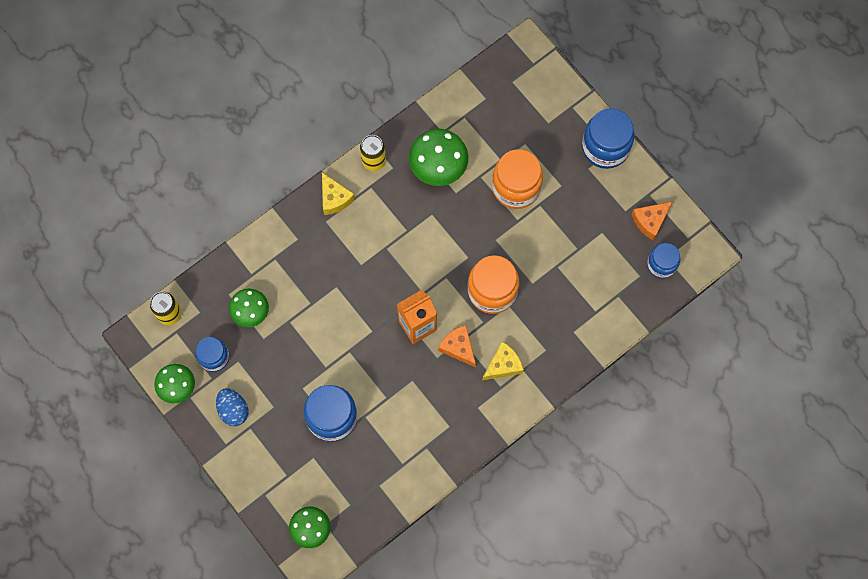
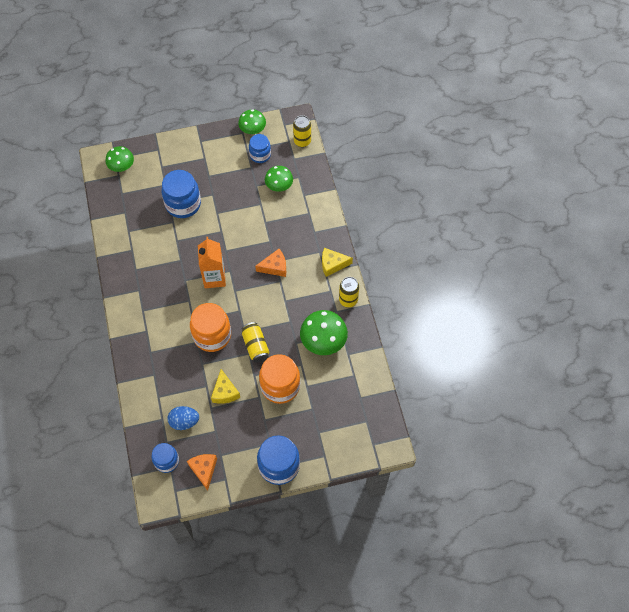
camera: 115 degrees right, 10 degrees down
blue egg [216,388,248,426] -> blue egg moved to [167,406,199,430]
orange cheese [438,325,476,368] -> orange cheese moved to [255,249,286,277]
yellow cheese [482,341,524,380] -> yellow cheese moved to [211,369,240,404]
none -> yellow can [242,322,269,363]

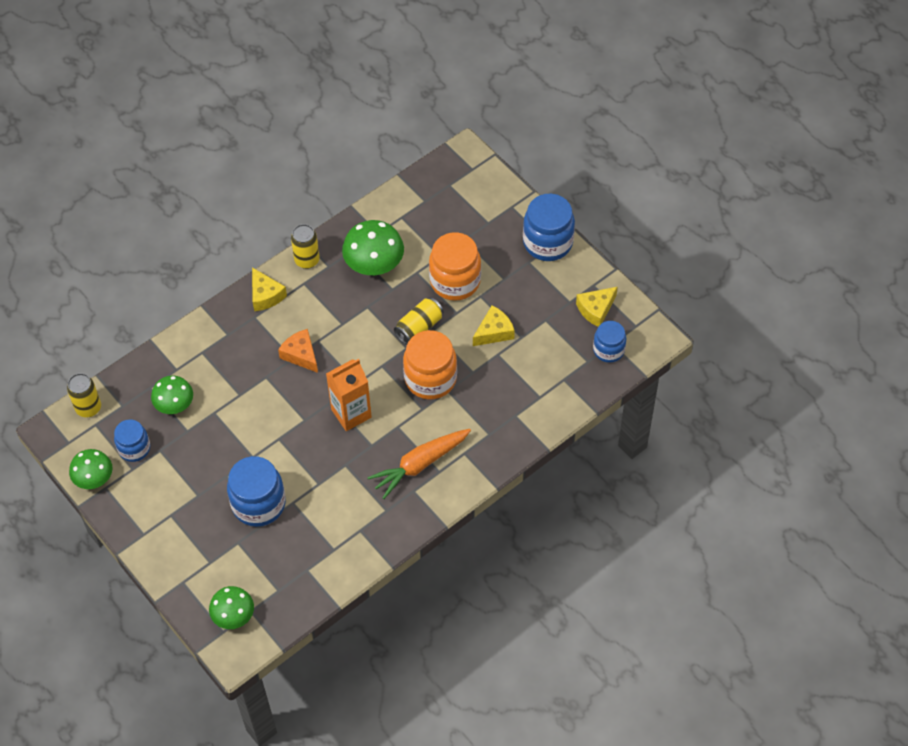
camera: 115 degrees left, 5 degrees down
blue egg [167,406,199,430] -> none
orange cheese [187,454,217,491] -> yellow cheese [576,287,618,327]
none -> orange carrot [367,429,471,499]

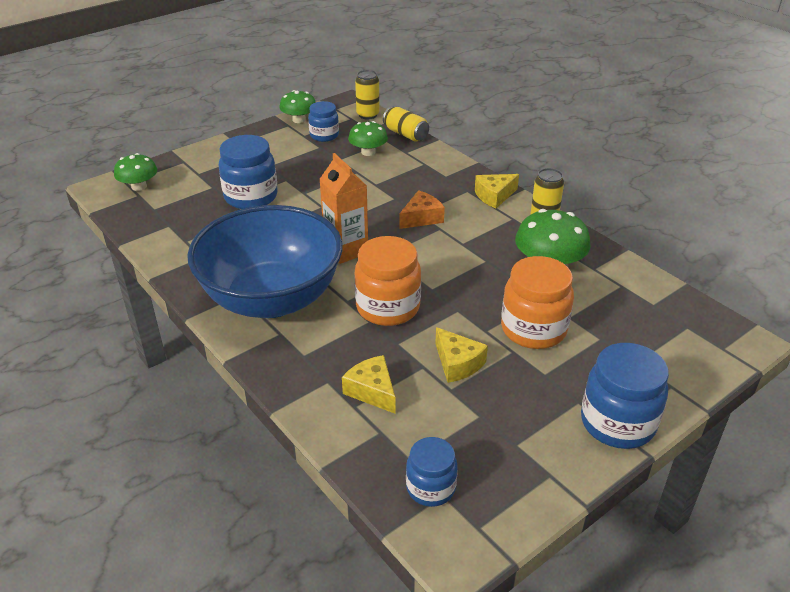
camera: 90 degrees right, 20 degrees down
orange carrot [367,429,471,499] -> blue bowl [187,205,342,318]
yellow can [394,298,443,345] -> yellow can moved to [383,106,429,142]
yellow cheese [576,287,618,327] -> yellow cheese moved to [342,355,395,414]

